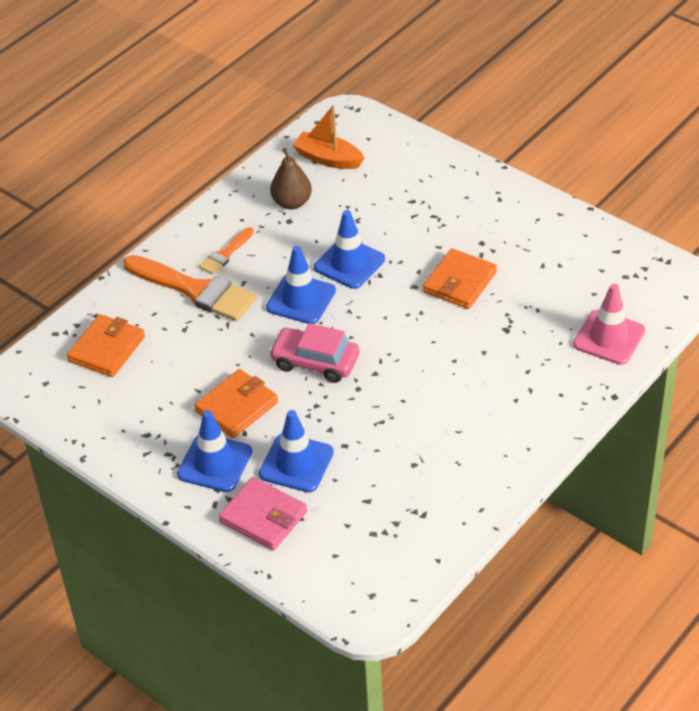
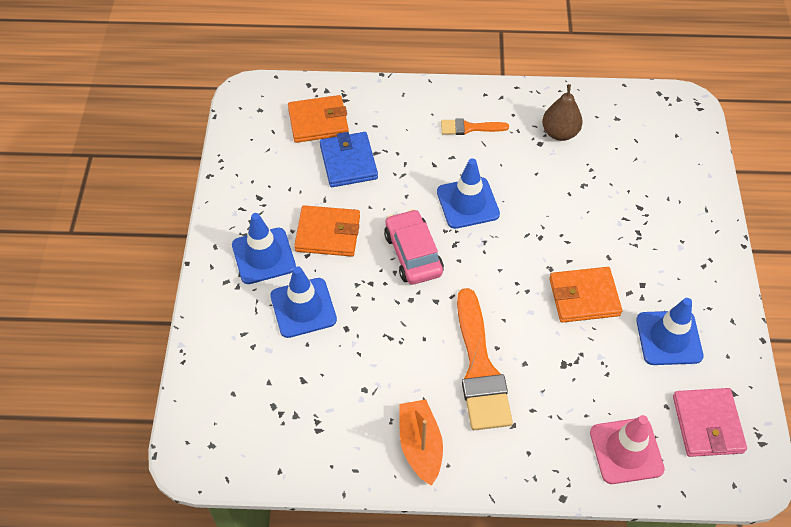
camera: 50 degrees right, 10 degrees up
orange brush [123,255,257,321] -> orange brush moved to [457,288,513,430]
pink wallet [218,477,307,550] -> pink wallet moved to [673,388,747,457]
orange boat [293,105,364,169] -> orange boat moved to [399,399,443,486]
blue traffic cone [314,210,385,289] -> blue traffic cone moved to [636,298,703,365]
none -> blue wallet [320,132,378,187]

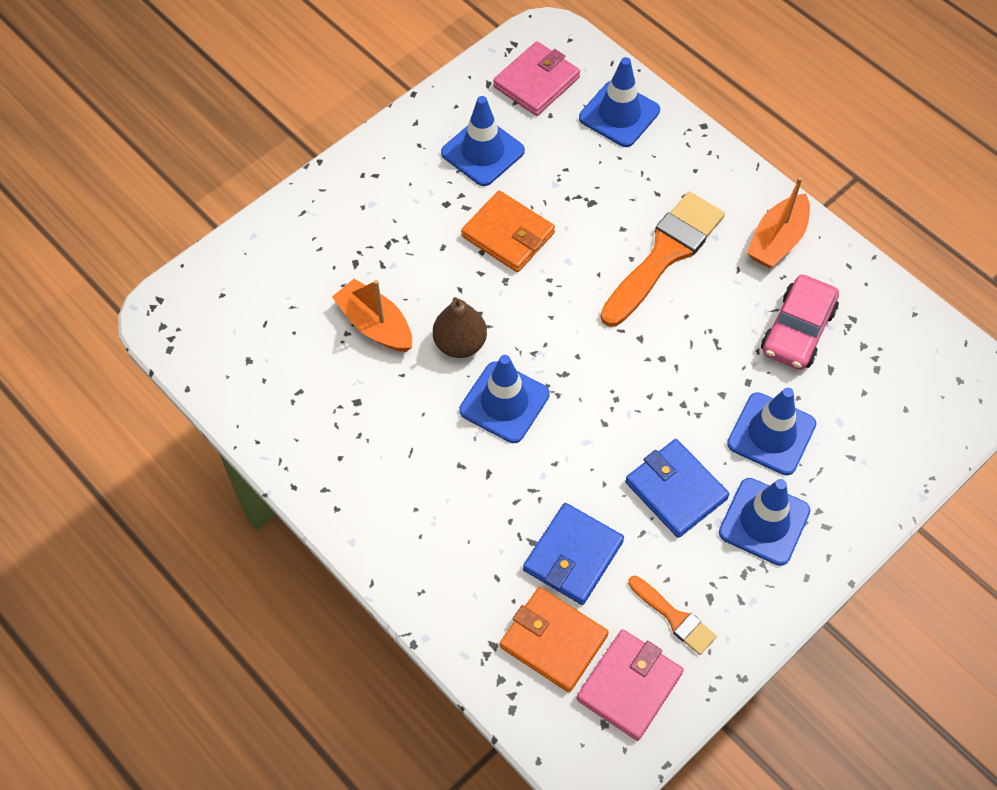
camera: 135 degrees left, 5 degrees up
orange wallet [294,205,360,257] -> blue wallet [625,439,729,538]
pink car [384,209,444,285] -> pink car moved to [761,275,839,370]
orange brush [441,119,509,135] -> orange brush moved to [628,576,717,655]
brown pear [542,84,583,141] -> brown pear moved to [433,297,487,358]
pink traffic cone [590,415,665,484] -> blue traffic cone [579,57,660,147]
none -> orange boat [332,279,412,352]
none -> pink wallet [576,629,684,741]

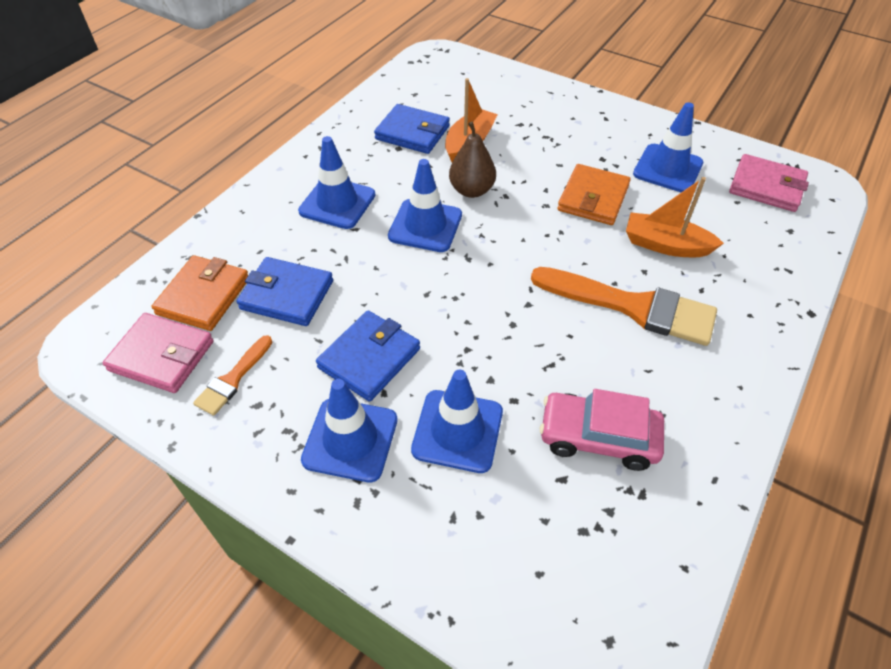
camera: 75 degrees right, 10 degrees down
blue traffic cone [579,57,660,147] -> blue traffic cone moved to [298,136,375,229]
orange boat [747,177,810,268] -> orange boat moved to [626,177,724,257]
none -> blue wallet [374,104,450,154]

